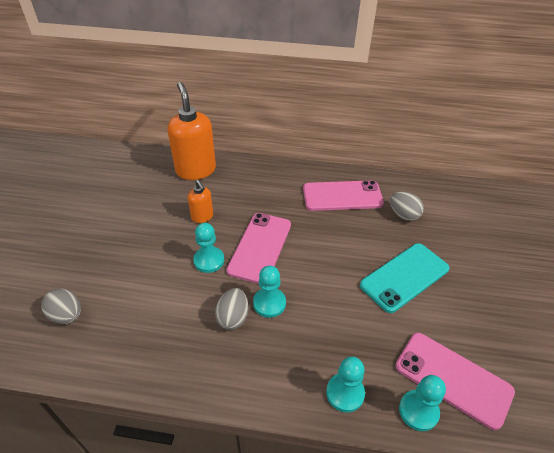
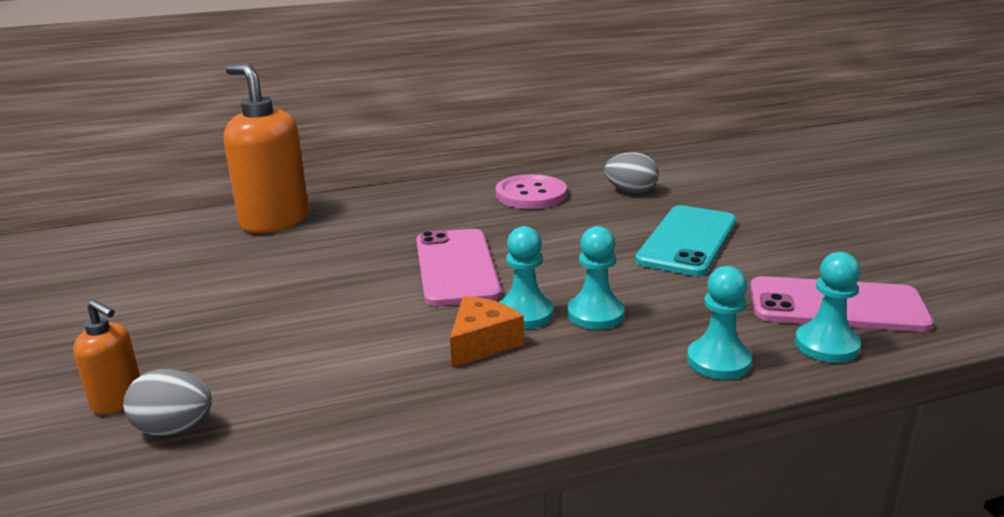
camera: 25 degrees left, 20 degrees down
orange soap dispenser [188,180,213,223] -> orange soap dispenser moved to [73,300,140,414]
turquoise pawn [193,223,224,273] -> turquoise pawn moved to [567,226,625,330]
grey egg [215,288,249,330] -> orange cheese [450,296,524,368]
pink phone [303,180,384,211] -> pink button [495,174,567,209]

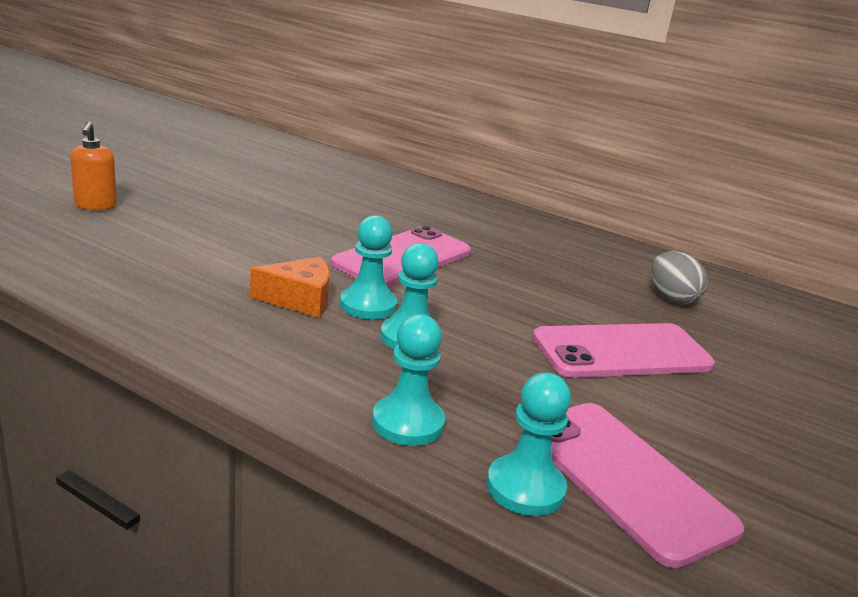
camera: 45 degrees right, 0 degrees up
grey egg [123,369,212,436] -> none
orange soap dispenser [224,63,309,233] -> none
pink button [495,174,567,209] -> none
turquoise phone [635,205,736,276] -> pink phone [532,323,715,378]

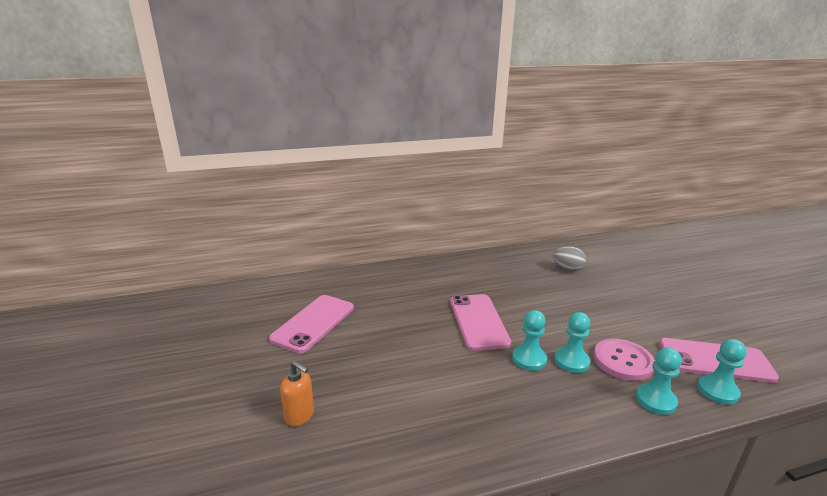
camera: 45 degrees left, 0 degrees up
orange cheese [250,257,330,318] -> none
pink phone [532,323,715,378] -> pink phone moved to [269,295,354,353]
none -> pink button [594,339,655,381]

